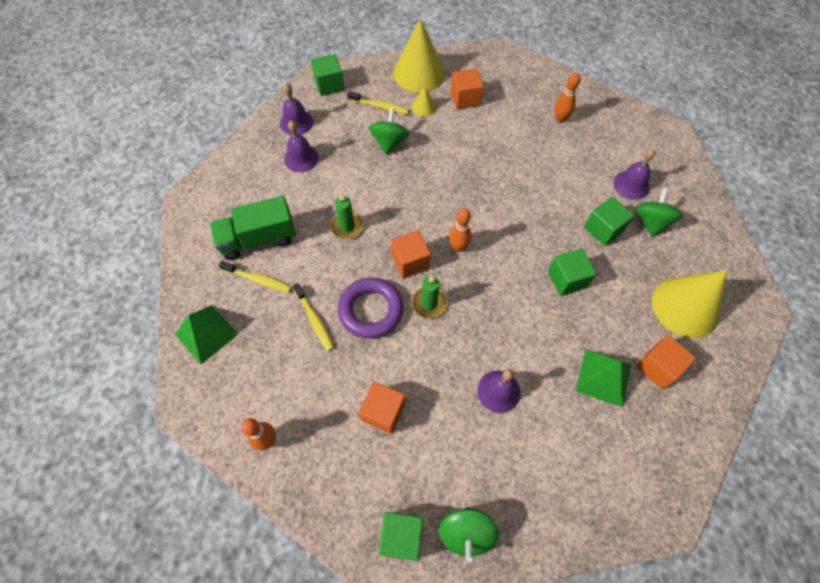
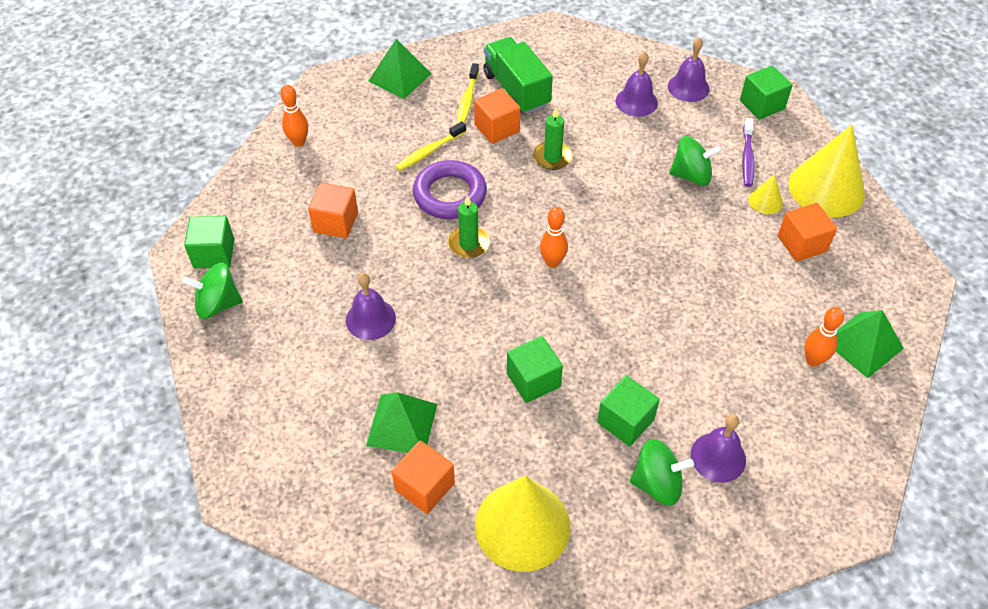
camera: 80 degrees right, 10 degrees down
yellow toothbrush [347,91,409,114] -> purple toothbrush [742,118,755,187]
orange cube [391,230,431,278] -> orange cube moved to [474,88,520,144]
none -> green pyramid [836,310,904,378]

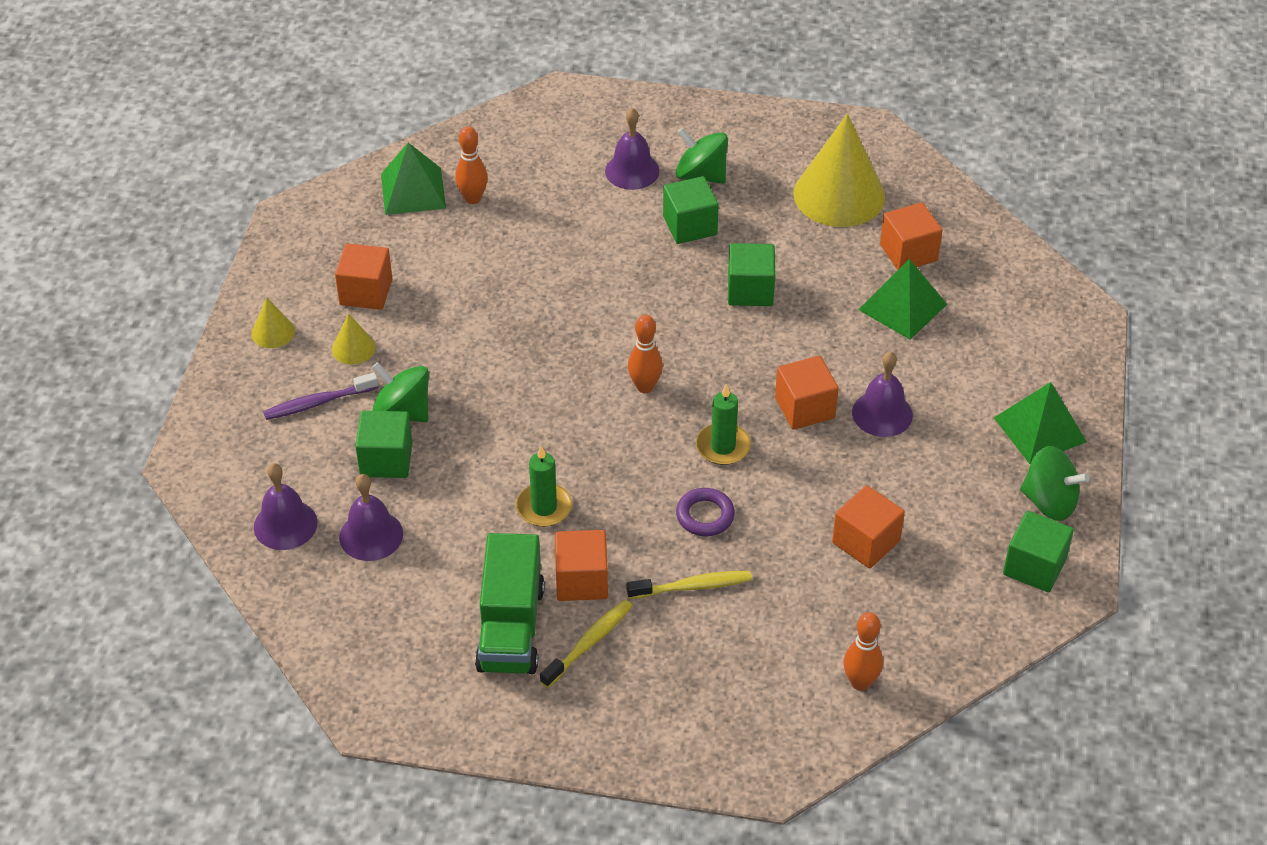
camera: 150 degrees left, 5 degrees down
green pyramid [368,39,432,99] -> green pyramid moved to [994,382,1087,464]
purple ring [413,160,487,219] -> purple ring [676,488,735,536], size x0.57
green cube [740,66,793,119] -> green cube moved to [355,411,412,478]
purple toothbrush [742,118,755,187] -> purple toothbrush turned 150 degrees counterclockwise [263,372,378,420]
yellow cone [788,125,865,217] -> yellow cone [251,297,295,348], size x0.45
none -> orange cube [775,356,839,430]

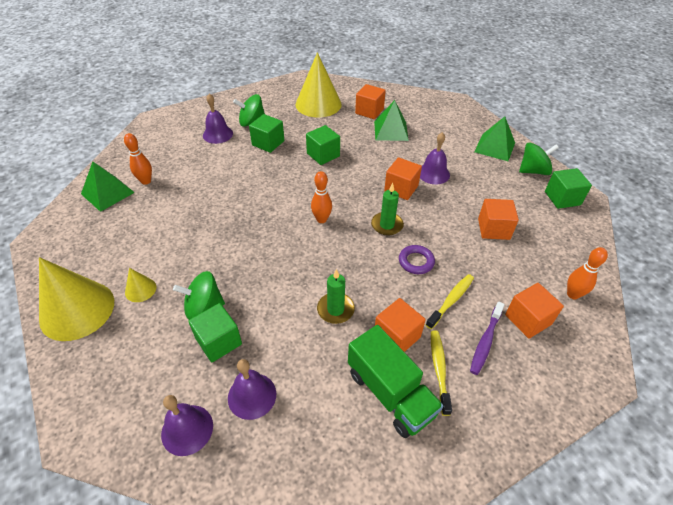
camera: 40 degrees left, 0 degrees up
yellow cone [251,297,295,348] -> yellow cone [39,257,114,341], size x2.24
purple toothbrush [263,372,378,420] -> purple toothbrush moved to [470,302,505,375]
orange cube [335,243,392,310] -> orange cube moved to [505,283,564,338]

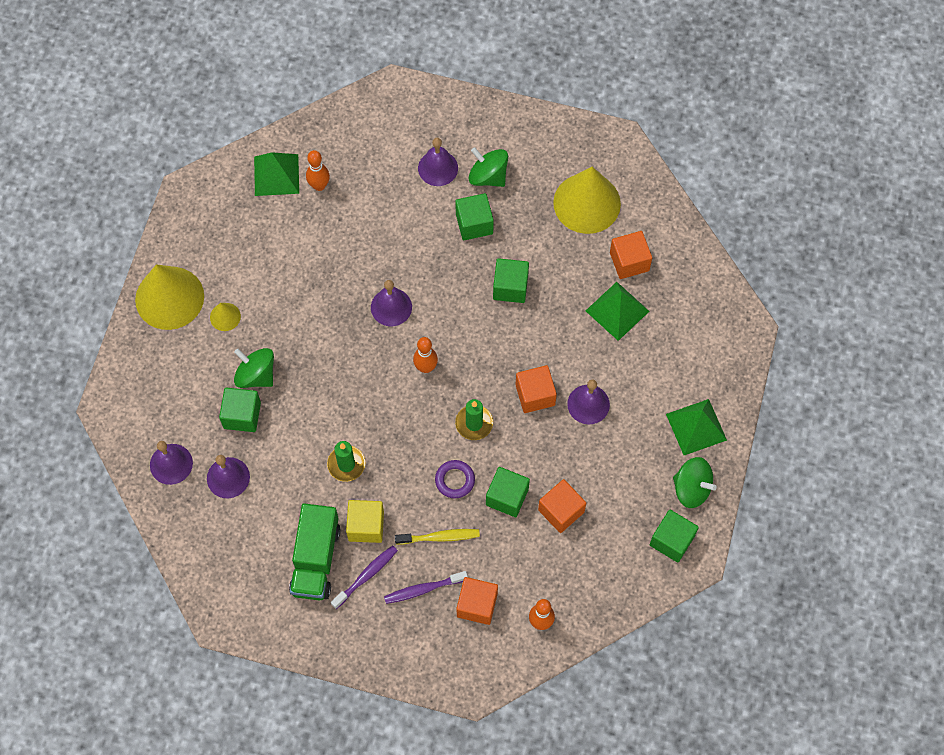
camera: 45 degrees right, 20 degrees up
orange cube [375,298,426,352] -> yellow cube [346,500,384,543]
yellow toothbrush [431,330,452,416] -> purple toothbrush [331,545,398,609]
none -> purple bell [371,280,412,326]
none -> green cube [486,467,530,517]

